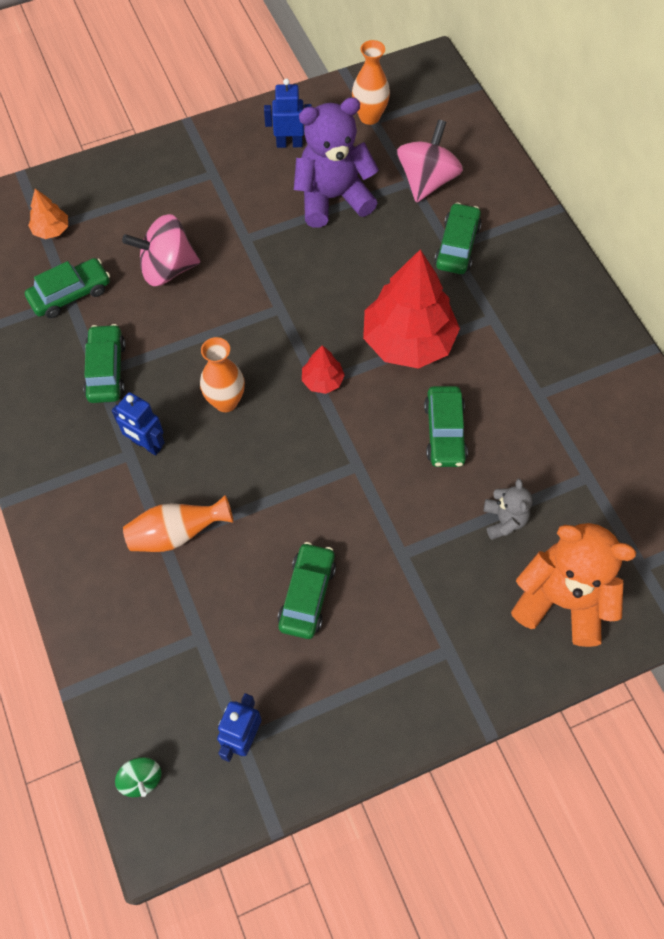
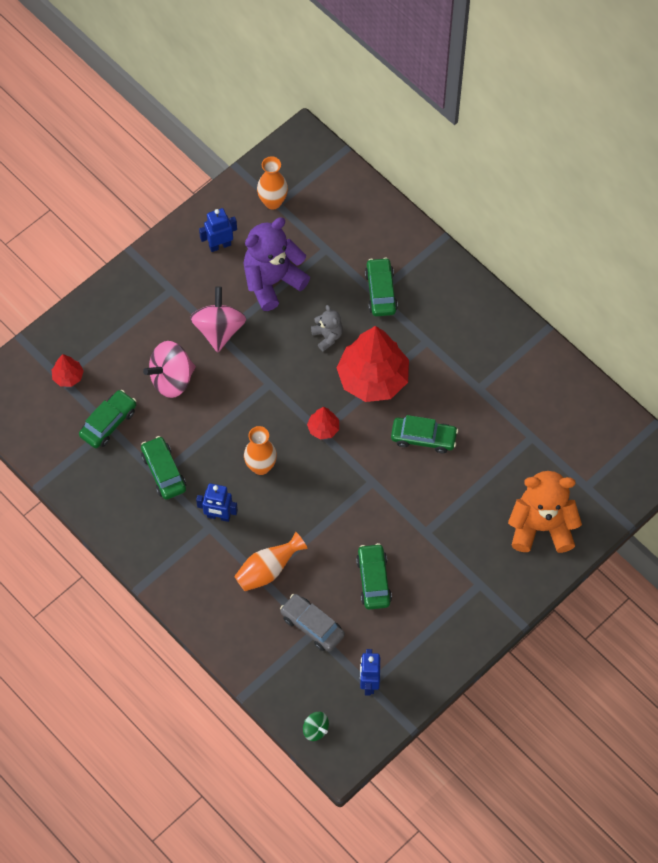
camera: 20 degrees left, 0 degrees up
orange tree [28,189,68,239] -> red tree [52,354,84,387]
pink spinning top [397,120,463,203] -> pink spinning top moved to [190,286,246,352]
green car [424,386,468,467] -> green car turned 60 degrees counterclockwise [391,415,458,453]
grey teddy bear [484,479,533,540] -> grey teddy bear moved to [311,305,343,351]
none -> grey car [280,594,345,652]

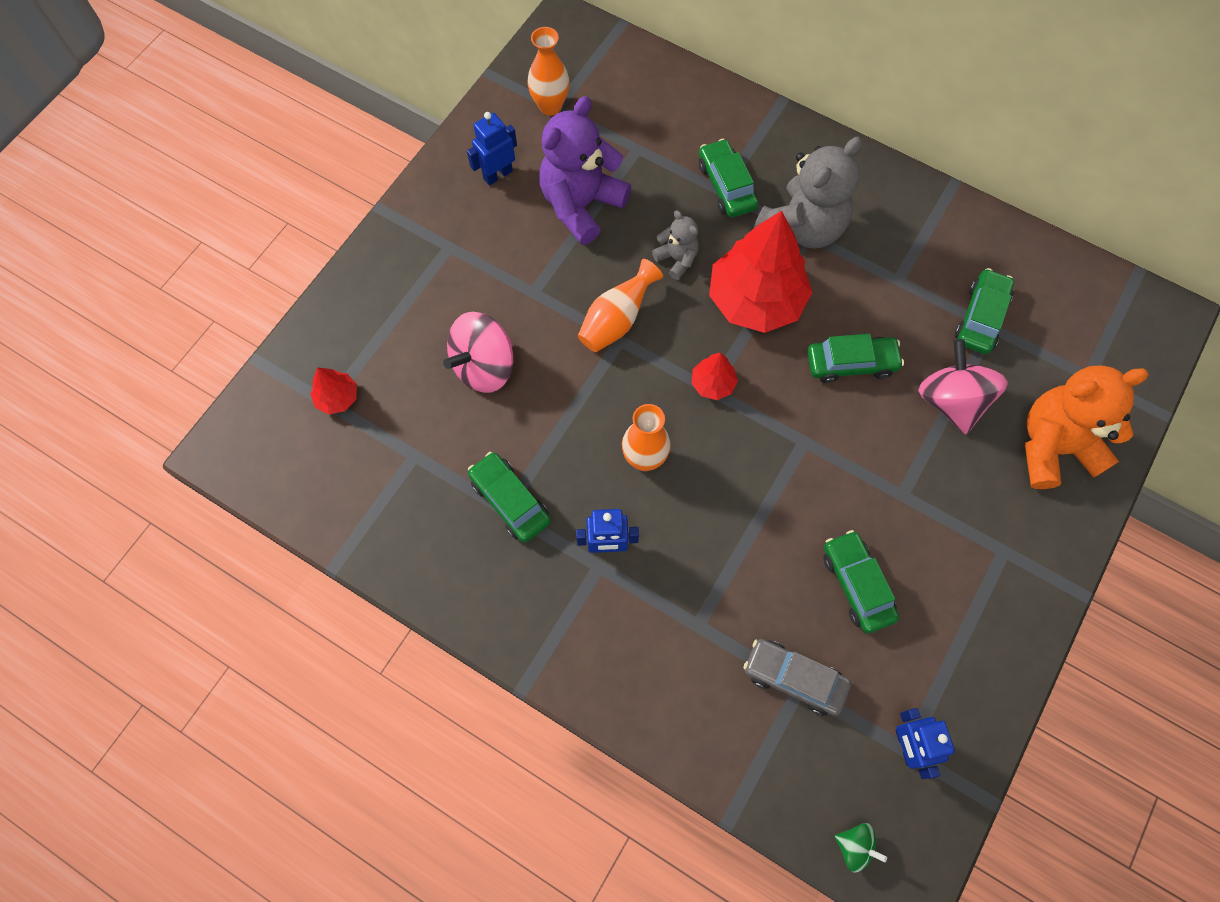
camera: 15 degrees left, 5 degrees up
green car [79,390,136,448] -> green car moved to [955,268,1014,354]
pink spinning top [190,286,246,352] -> pink spinning top moved to [918,339,1008,434]
orange vase [234,532,308,591] -> orange vase moved to [578,259,663,352]
none -> grey teddy bear [754,137,862,249]

